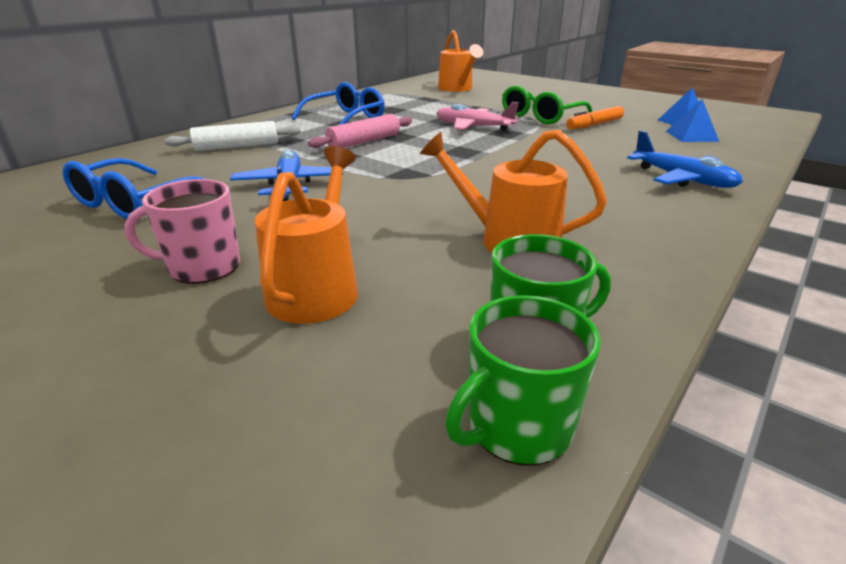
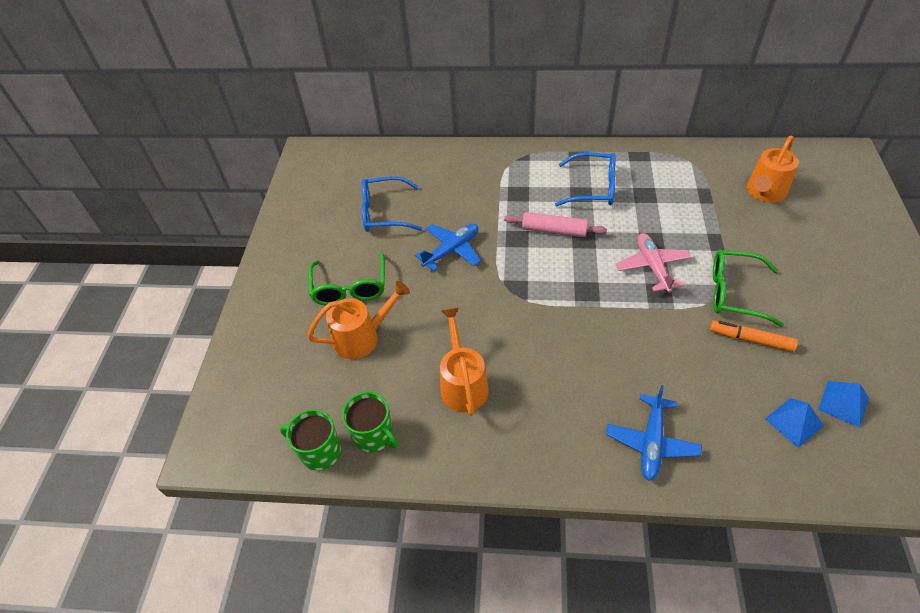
camera: 60 degrees right, 20 degrees up
pink mug [124,179,240,284] -> green glasses [308,252,385,305]
white rolling pin [164,121,301,151] -> none

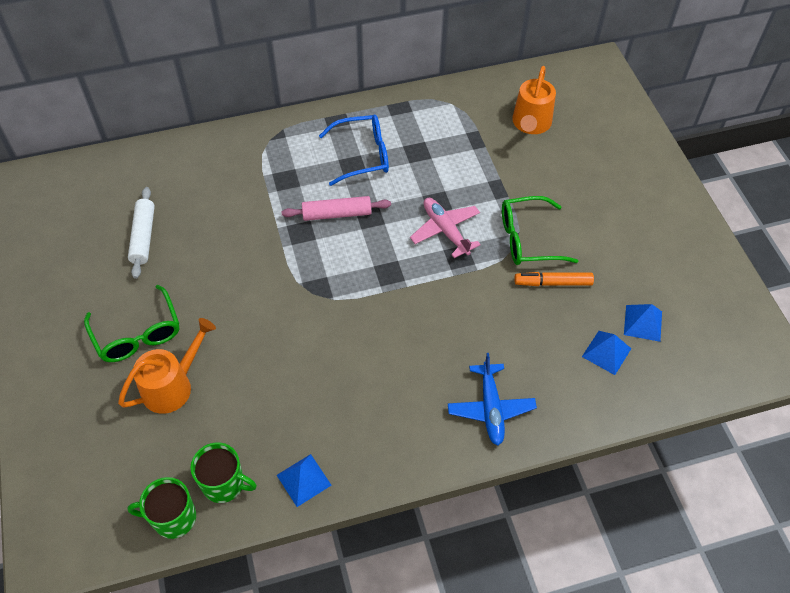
camera: 25 degrees left, 5 degrees up
blue glasses [362,176,422,232] -> white rolling pin [128,187,155,279]
blue plane [415,224,481,271] -> none
orange watering can [440,307,489,416] -> none
none -> blue pyramid [277,454,331,507]

